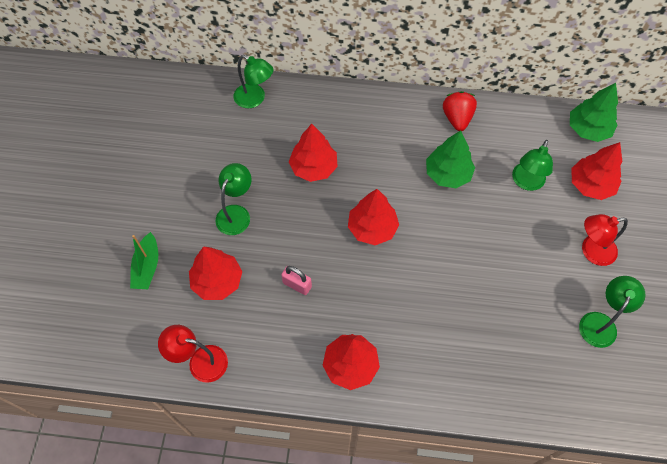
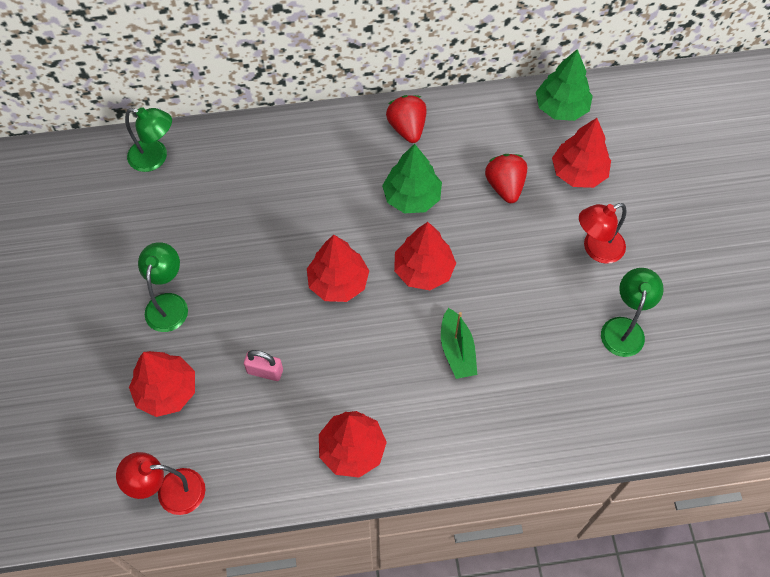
camera: 15 degrees left, 0 degrees up
green boat [130,232,158,289] -> green boat moved to [441,308,477,379]
red tree [289,124,338,182] -> red tree moved to [394,222,456,290]
green lamp [512,140,553,191] -> red strawberry [485,154,527,203]

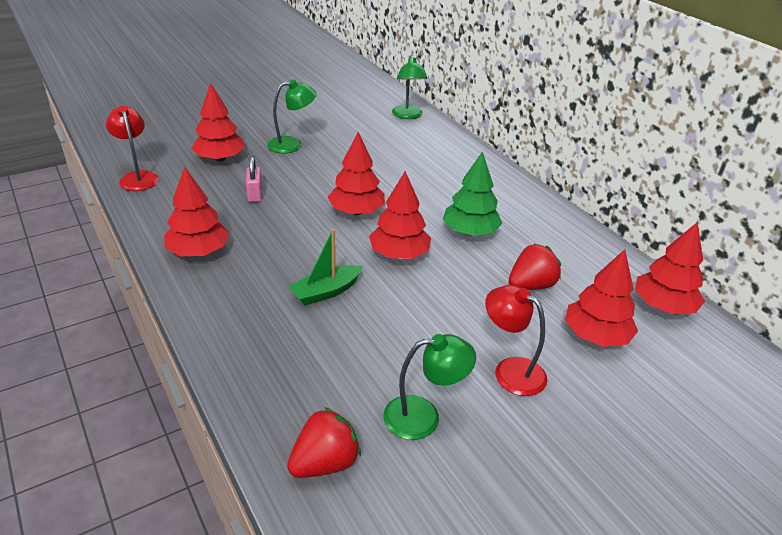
camera: 65 degrees right, 25 degrees down
red strawberry [386,95,426,143] -> red strawberry moved to [287,407,361,478]
green tree [536,49,593,121] -> red tree [635,222,705,314]

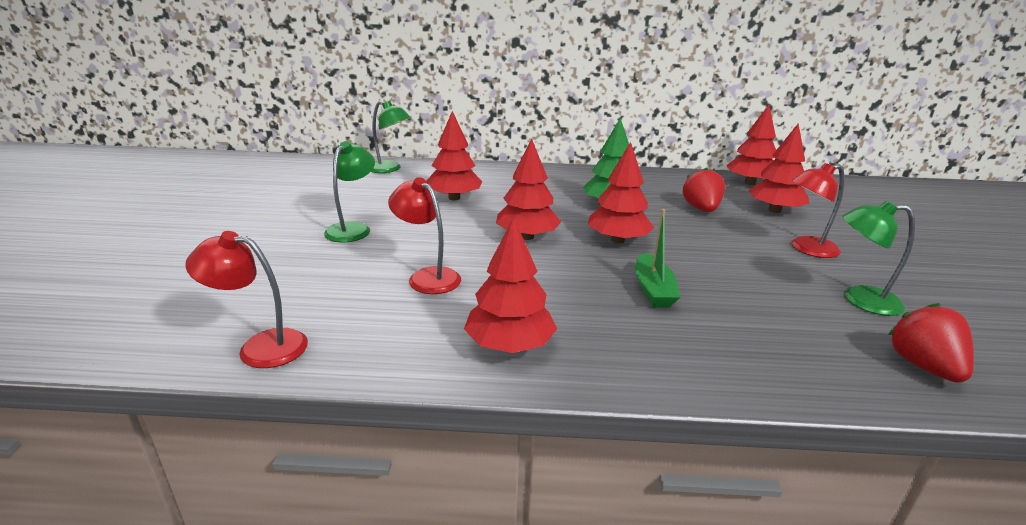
camera: 55 degrees left, 10 degrees down
red tree [191,82,245,162] -> red tree moved to [426,111,482,200]
pink padlock [246,156,262,202] -> red lamp [388,177,461,294]
green lamp [383,334,476,440] -> green lamp turned 105 degrees counterclockwise [842,200,915,316]

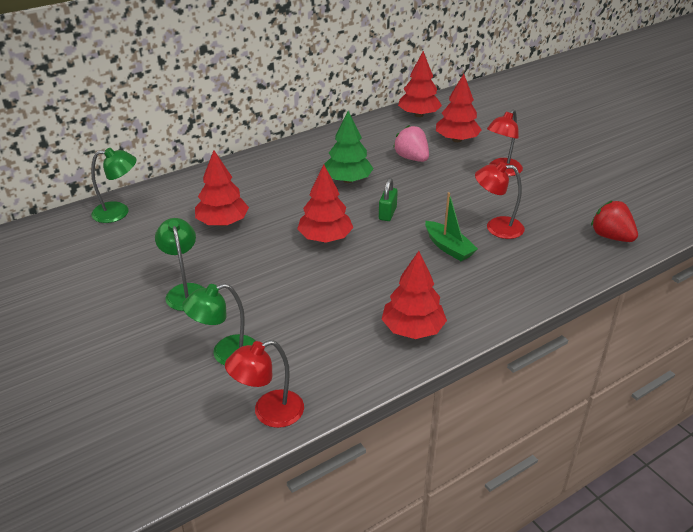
camera: 35 degrees left, 10 degrees up
red lamp [388,177,461,294] -> red lamp moved to [475,162,525,239]
red tree [588,142,654,243] -> green padlock [379,178,398,221]
red strawberry [683,168,725,212] -> pink strawberry [393,125,429,162]
green lamp [842,200,915,316] -> green lamp moved to [182,283,256,366]

